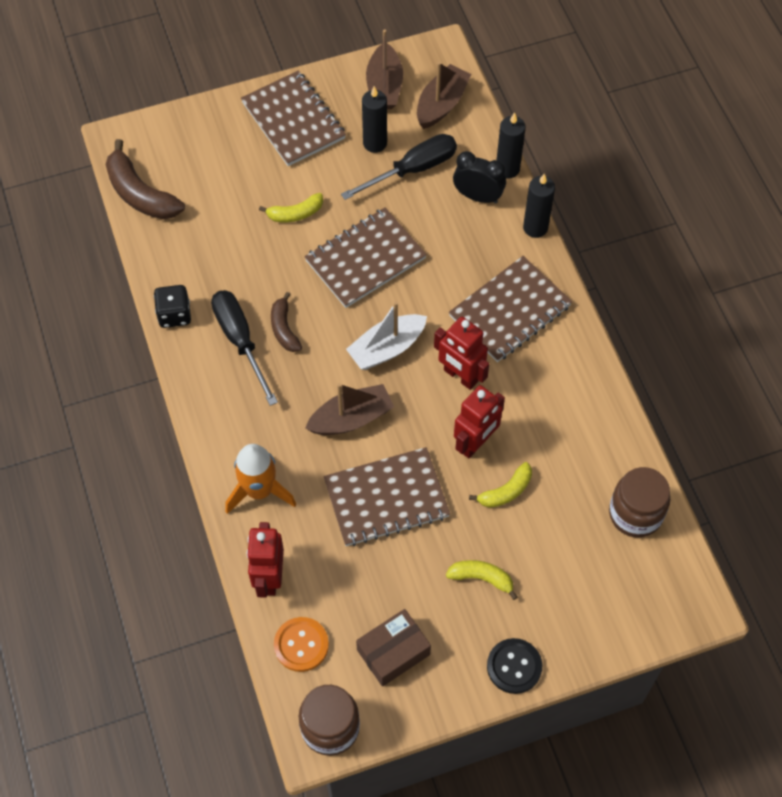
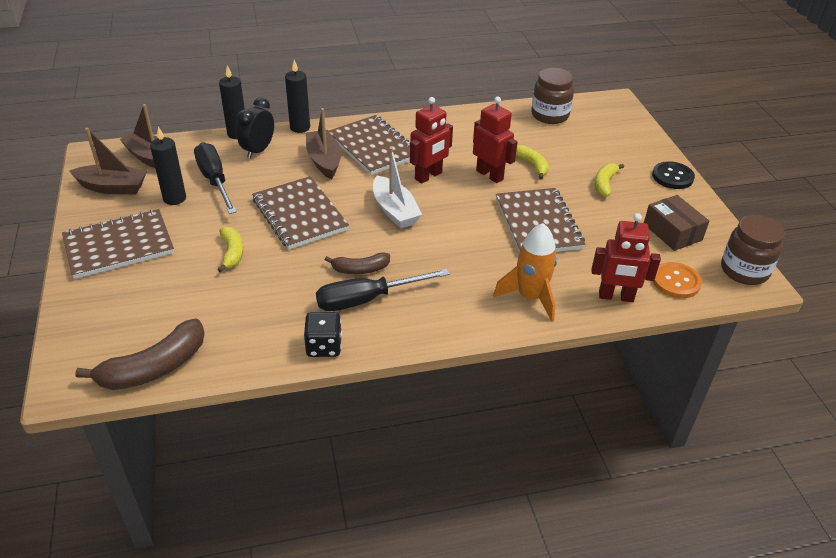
camera: 85 degrees left, 20 degrees down
brown boat [305,383,394,435] -> brown boat moved to [306,108,342,179]

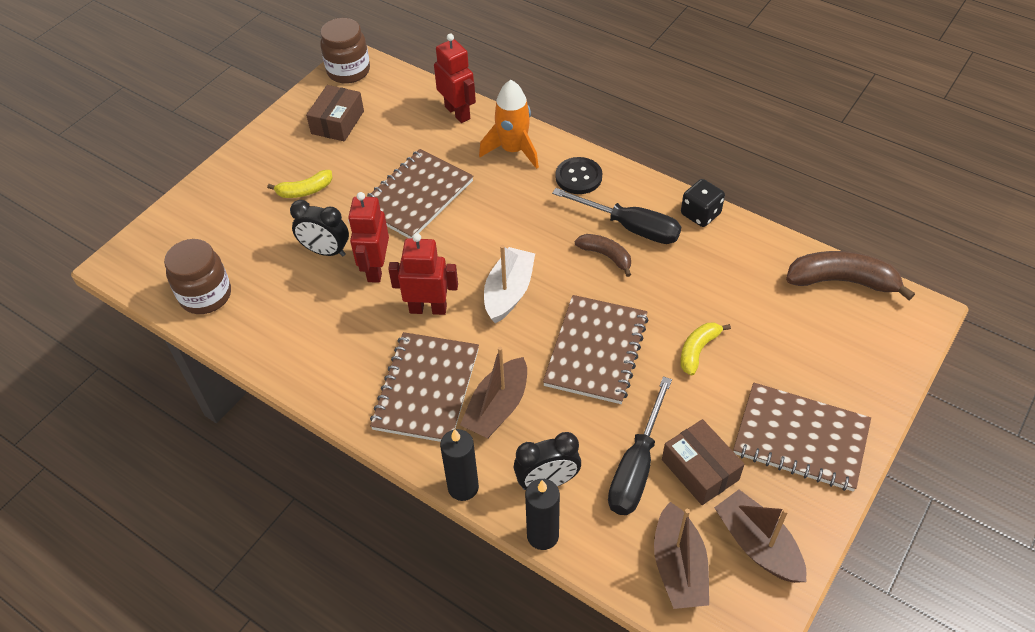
camera: 130 degrees left, 10 degrees up
black candle [150,127,186,205] -> brown box [662,419,744,505]
yellow banana [516,145,549,180] -> black clock [290,200,349,257]
black button [652,161,695,189] -> black button moved to [556,157,602,194]
orange button [653,262,702,298] -> none

